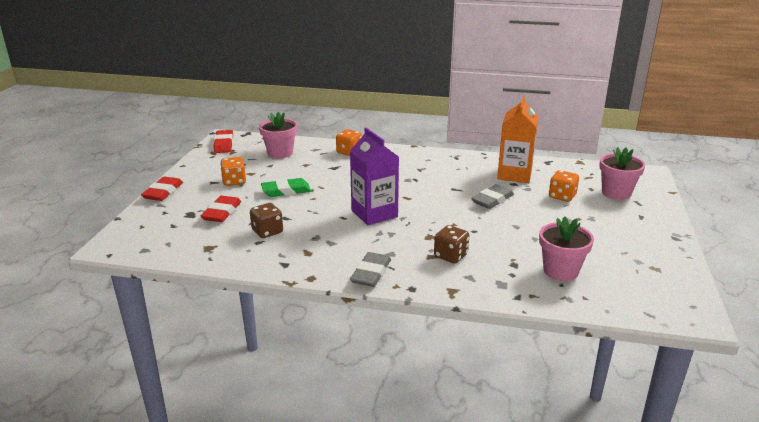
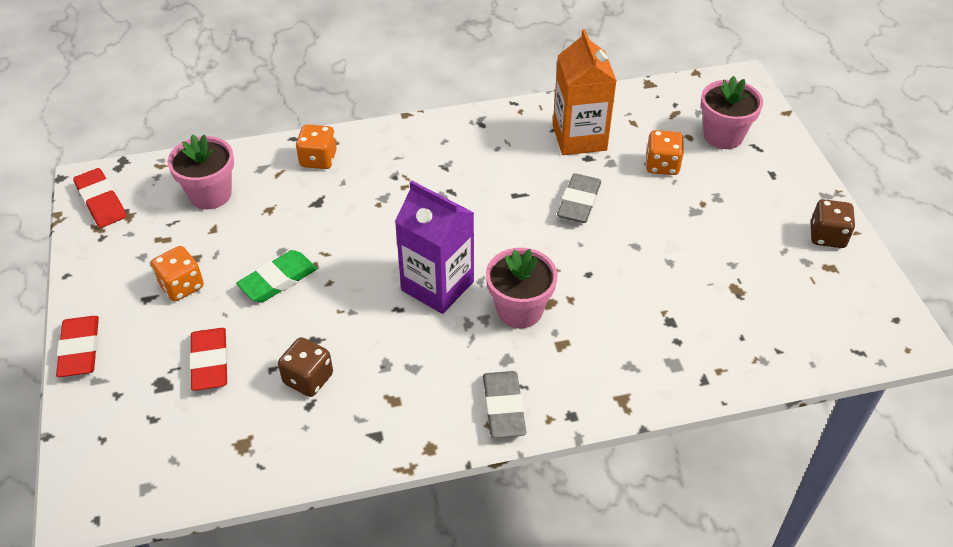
camera: 25 degrees left, 20 degrees up
brown dice [434,225,469,263] -> brown dice moved to [811,199,855,248]
pink flower pot [539,216,594,281] -> pink flower pot moved to [486,248,558,328]

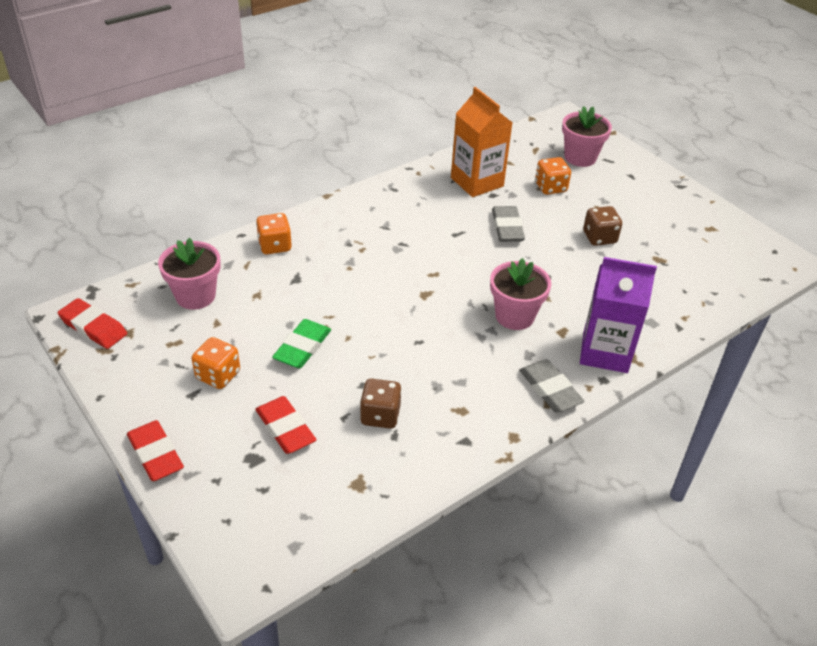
camera: 25 degrees left, 5 degrees down
purple carton [395,180,474,314] -> purple carton moved to [580,257,657,373]
brown dice [811,199,855,248] -> brown dice moved to [583,206,622,246]

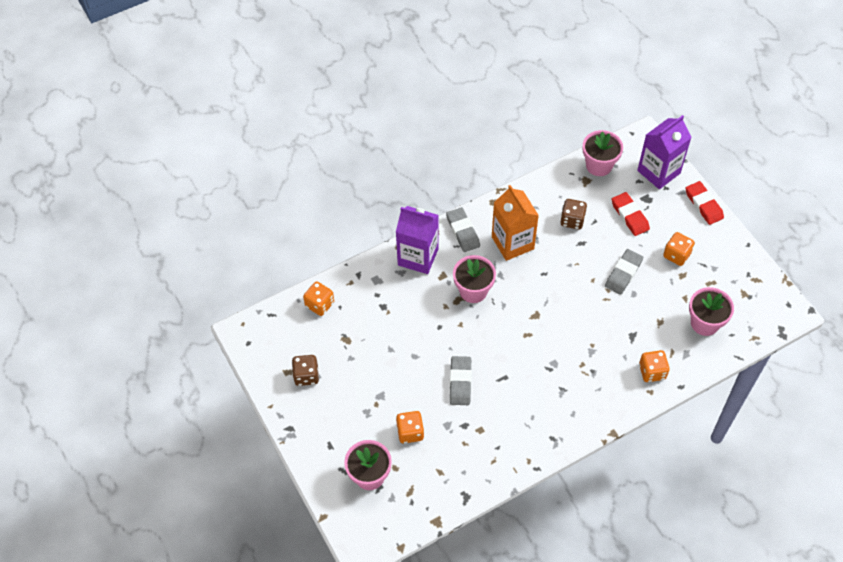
camera: 170 degrees left, 15 degrees up
red eraser [58,298,127,349] -> none
green eraser [272,319,331,368] -> grey eraser [605,249,643,295]
orange carton [451,87,513,197] -> orange carton moved to [492,185,539,261]
brown dice [583,206,622,246] -> brown dice moved to [292,355,319,386]
none -> orange dice [303,281,334,316]
none -> pink flower pot [583,130,623,176]
none -> purple carton [637,115,692,189]

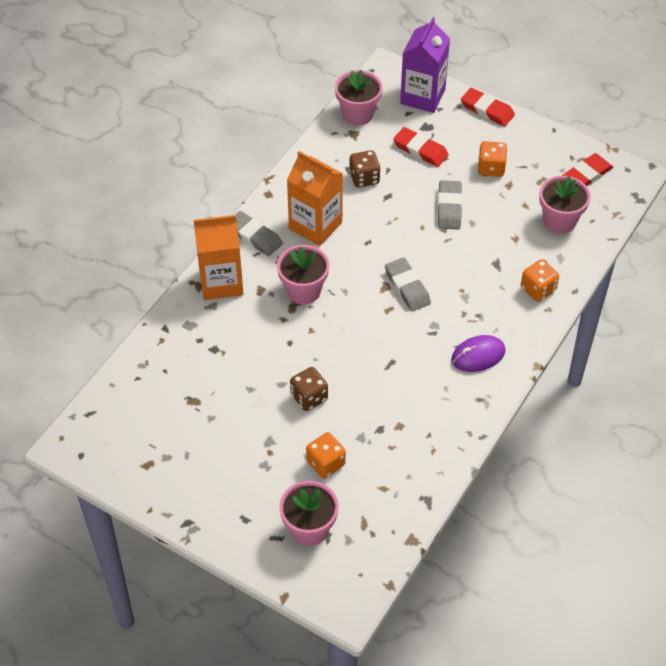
camera: 30 degrees left, 5 degrees down
brown dice [292,355,319,386] -> brown dice moved to [290,367,328,411]
orange dice [303,281,334,316] -> none
purple carton [396,206,439,274] -> orange carton [194,215,243,300]
grey eraser [450,356,472,405] -> grey eraser moved to [385,258,431,311]
none -> purple mouse [451,335,505,372]
none -> red eraser [562,153,613,186]

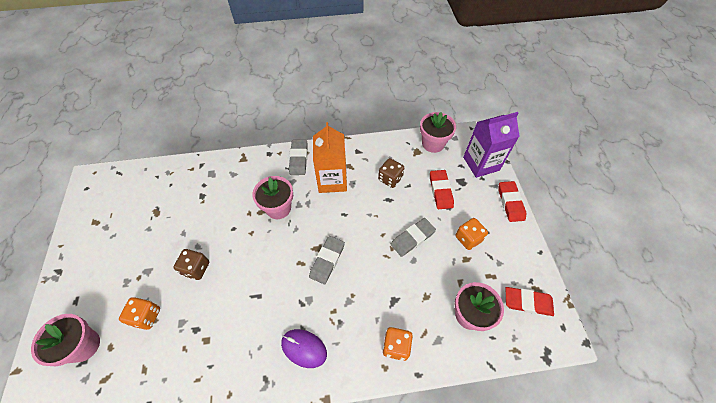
camera: 50 degrees right, 5 degrees up
orange carton [194,215,243,300] -> none

